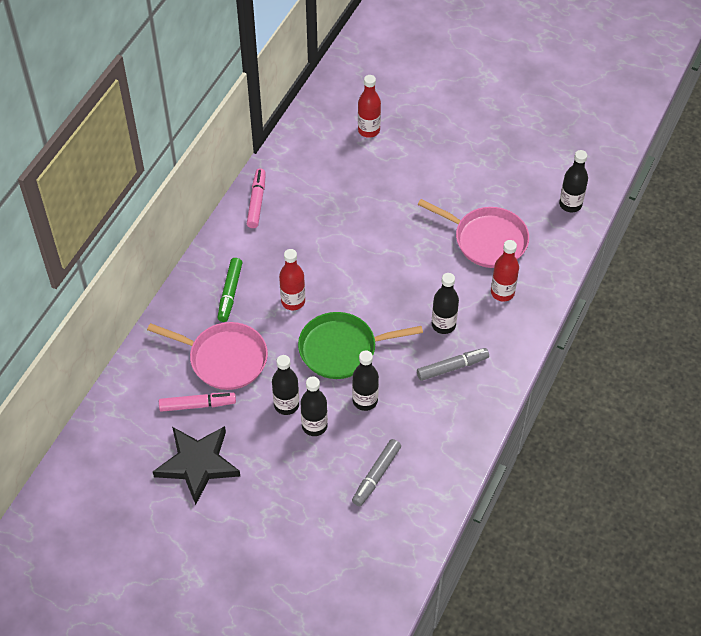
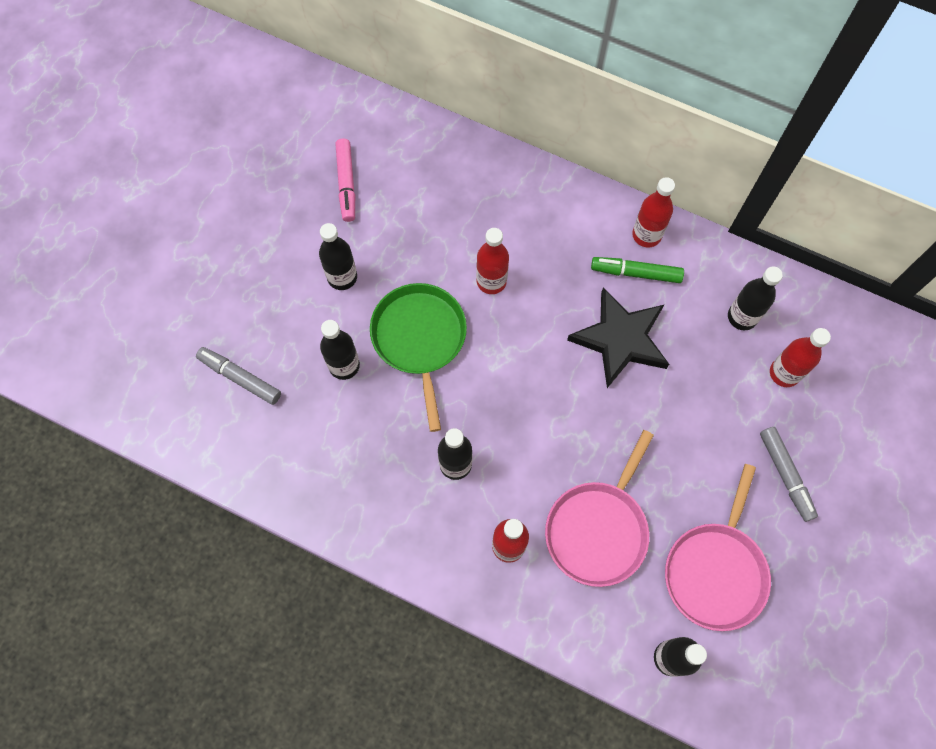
camera: 90 degrees right, 15 degrees up
pink pan [147,322,268,390] -> pink pan moved to [665,464,771,631]
black star [153,426,240,505] -> black star moved to [567,288,669,388]
green marker [218,258,242,322] -> green marker moved to [591,257,684,283]
pink marker [247,168,266,228] -> red bottle [632,177,675,248]
black bottle [300,377,328,436] -> black bottle moved to [728,266,783,330]
grey marker [417,348,489,381] -> grey marker moved to [760,427,818,522]

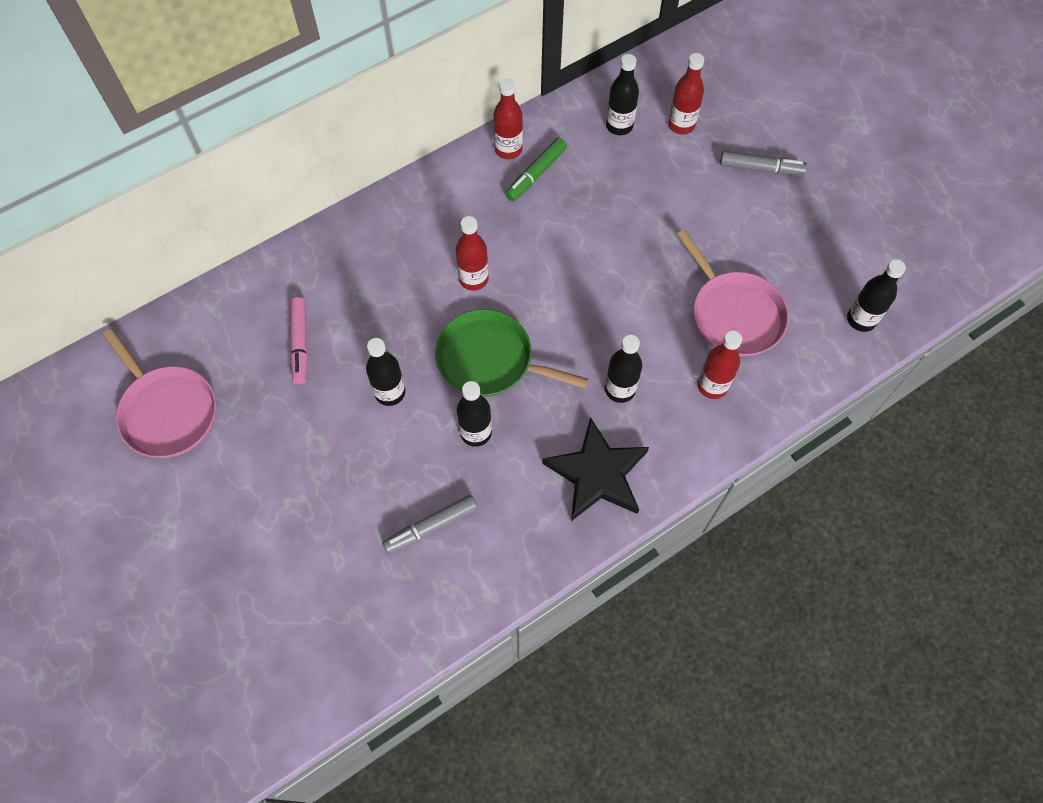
camera: 60 degrees left, 5 degrees down
pink marker [335,139,355,222] -> pink marker turned 60 degrees clockwise [290,297,308,384]
black star [567,288,669,388] -> black star moved to [542,417,649,521]
pink pan [665,464,771,631] -> pink pan moved to [103,329,216,458]

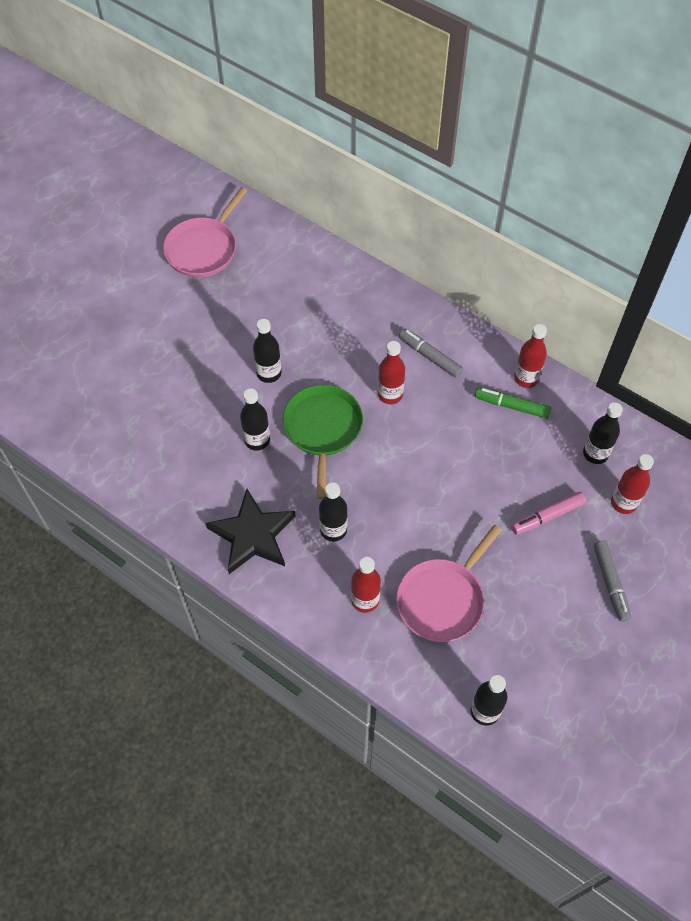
camera: 70 degrees right, 5 degrees down
pink marker [290,297,308,384] -> pink marker moved to [511,492,586,535]
grey marker [382,495,478,554] -> grey marker moved to [399,329,463,378]

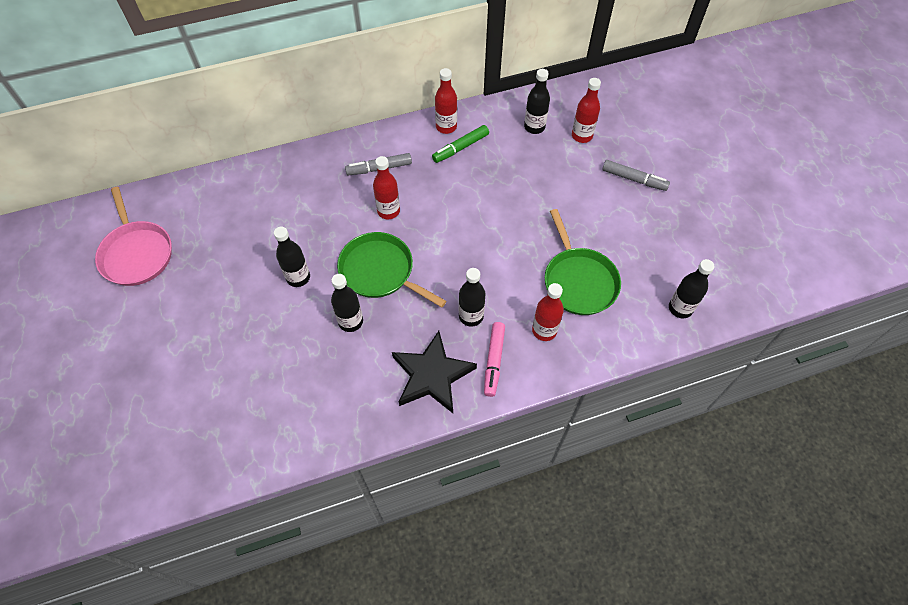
camera: 55 degrees left, 0 degrees up
pink pan [396,525,502,642] -> green pan [545,209,621,315]
pink marker [511,492,586,535] -> pink marker moved to [484,322,505,397]

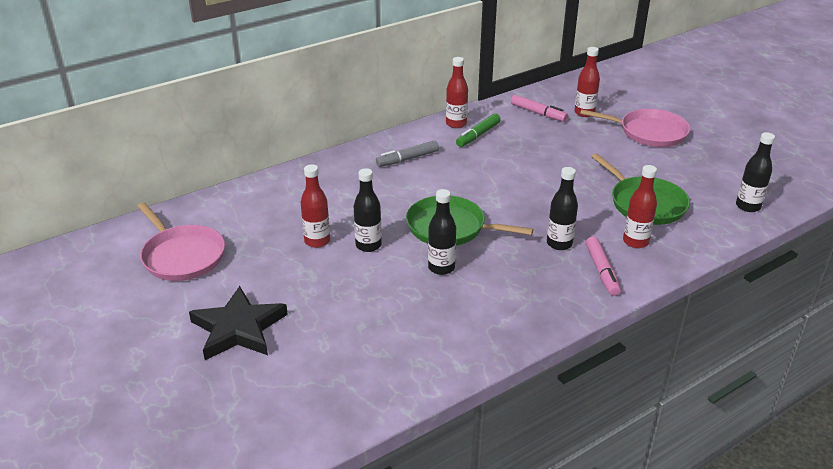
camera: 15 degrees left, 25 degrees down
red bottle [373,156,400,219] -> red bottle moved to [301,164,330,248]
black star [392,331,477,413] -> black star moved to [189,286,288,360]
black bottle [524,69,550,134] -> pink marker [511,95,568,122]
grey marker [602,160,670,191] -> pink pan [580,109,690,147]

